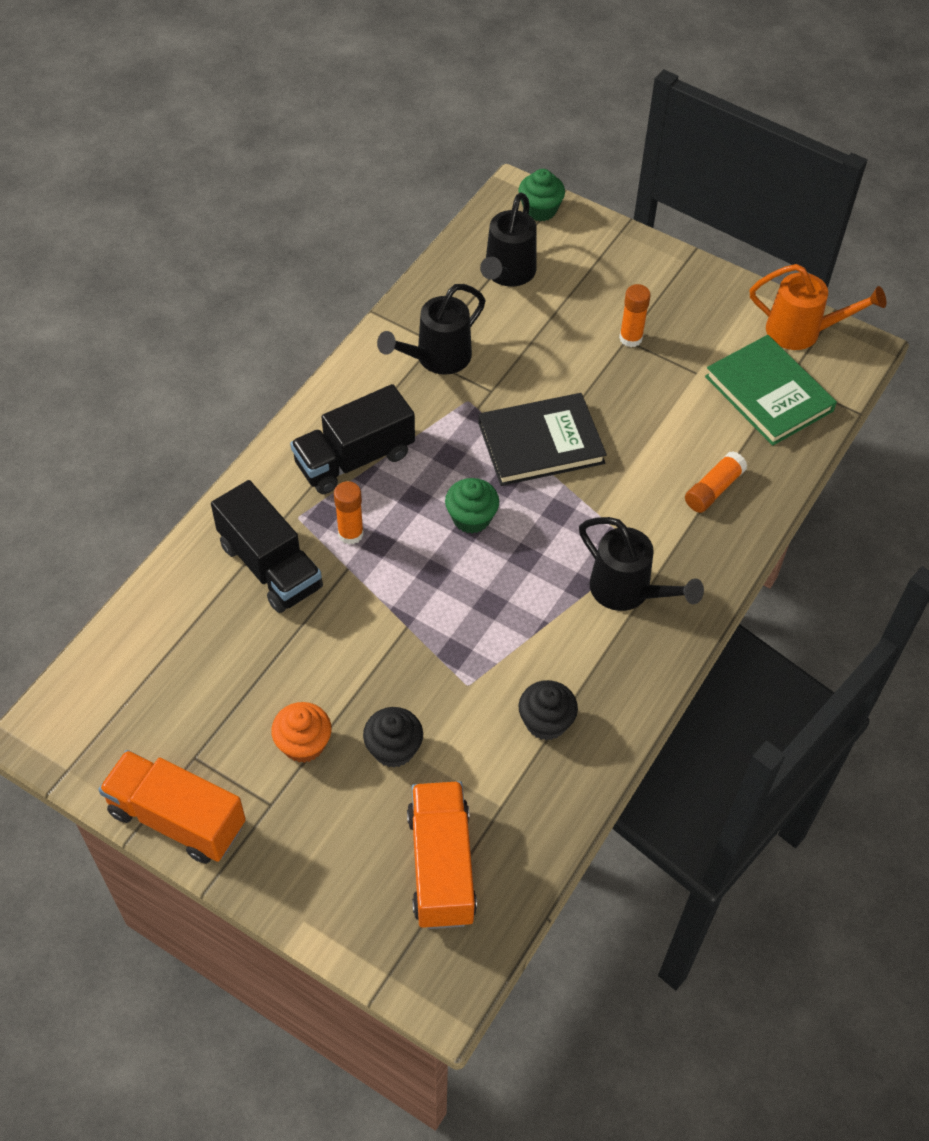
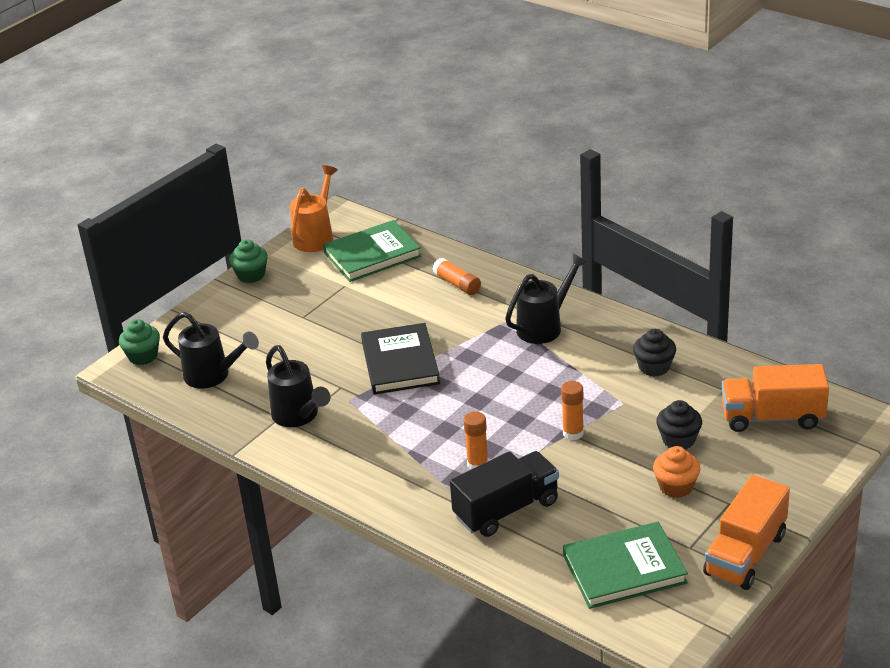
camera: 80 degrees left, 20 degrees down
black truck [290,384,415,494] -> none
green cupcake [445,478,499,534] -> green cupcake moved to [229,239,268,283]
orange glue stick [619,284,651,347] -> orange glue stick moved to [561,381,584,440]
none -> green book [563,522,688,609]

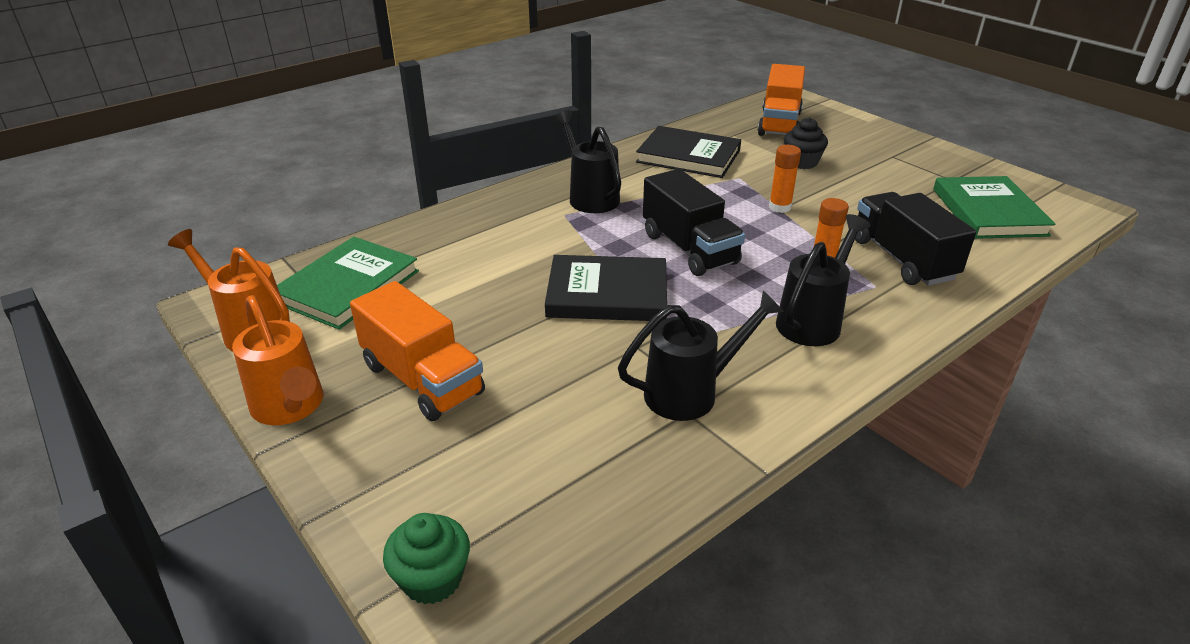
camera: 80 degrees left, 0 degrees up
black watering can [163,312,259,388] -> black watering can moved to [776,214,871,346]
green cupcake [229,239,268,283] -> orange watering can [232,295,323,425]
green book [323,220,421,282] -> green book turned 45 degrees clockwise [277,237,419,330]
orange glue stick [432,258,481,295] -> none
black cupcake [633,329,676,377] -> black book [636,126,741,178]
orange cupcake [653,446,700,498] -> none
orange truck [703,475,790,590] -> orange truck moved to [350,281,485,421]
none -> black truck [643,169,745,276]

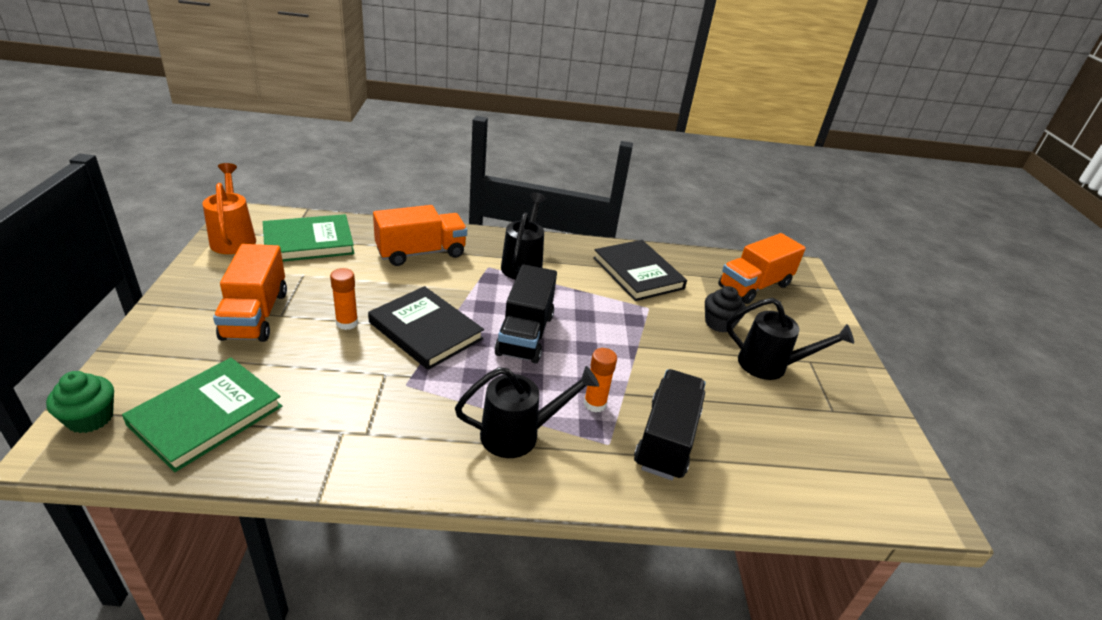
camera: 35 degrees right, 0 degrees up
orange watering can [232,295,323,425] -> none
black watering can [618,290,784,421] -> black watering can moved to [726,298,854,380]
orange glue stick [769,145,801,213] -> orange glue stick moved to [330,268,358,330]
green book [933,176,1055,239] -> green book moved to [122,358,282,472]
none -> orange truck [373,205,467,266]

